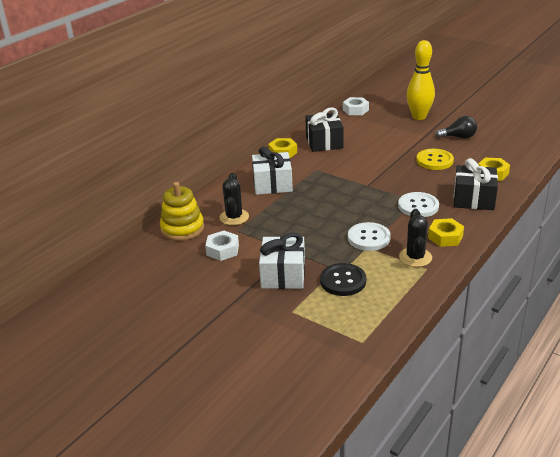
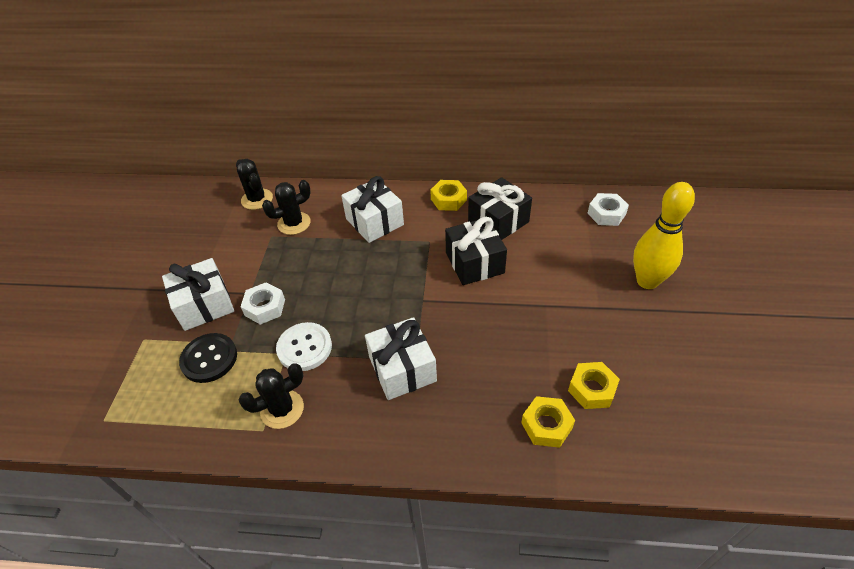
camera: 60 degrees right, 15 degrees up
yellow stacking toy [160,182,204,241] -> black cactus [236,159,273,210]
white nut [205,231,239,261] -> white nut moved to [241,282,285,325]
white button [398,192,439,217] -> white gift [365,317,437,400]
yellow button [416,149,454,170] -> none
yellow nut [428,218,464,247] -> yellow nut moved to [568,362,620,409]
black light bulb [436,116,477,139] -> none
black gift [454,158,498,210] -> black gift moved to [445,217,507,285]

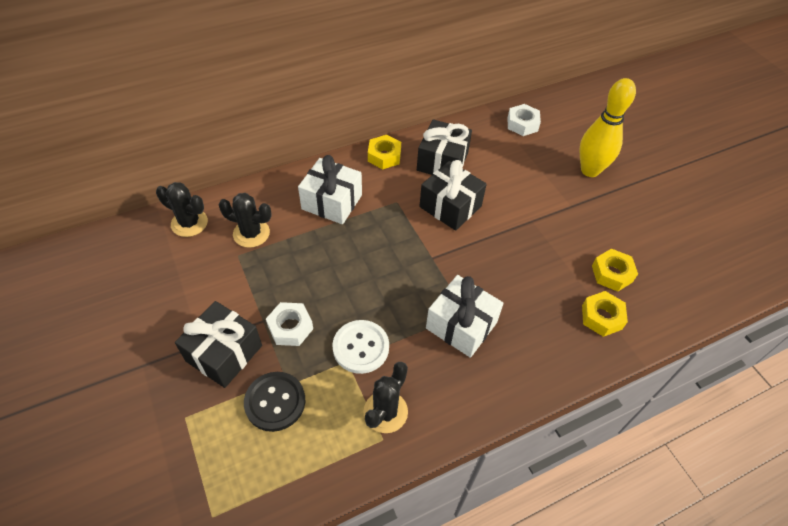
camera: 35 degrees left, 5 degrees up
white gift [162,258,234,331] -> black gift [175,301,262,388]
black cactus [262,180,311,235] -> black cactus turned 75 degrees clockwise [218,193,272,248]

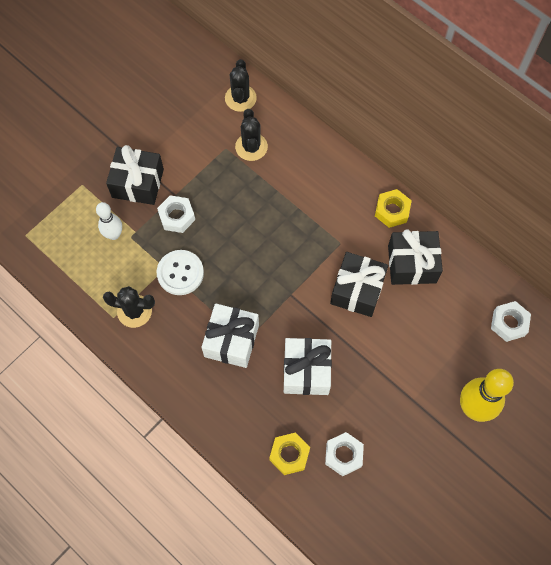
camera: 70 degrees right, 15 degrees up
black button [244,372,305,432] -> white bowling pin [96,202,122,240]
white gift [298,155,362,224] -> white gift moved to [284,338,332,395]
yellow nut [592,249,638,291] -> white nut [325,432,364,476]

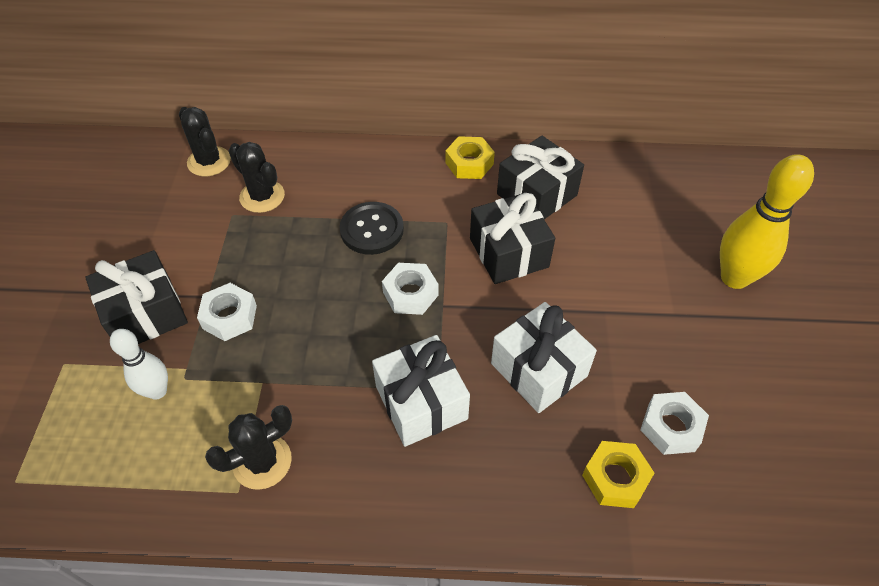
camera: 40 degrees left, 15 degrees down
white button [156,250,204,295] -> none
white nut [491,301,531,342] -> white nut moved to [382,263,438,315]
none -> black button [340,202,404,255]

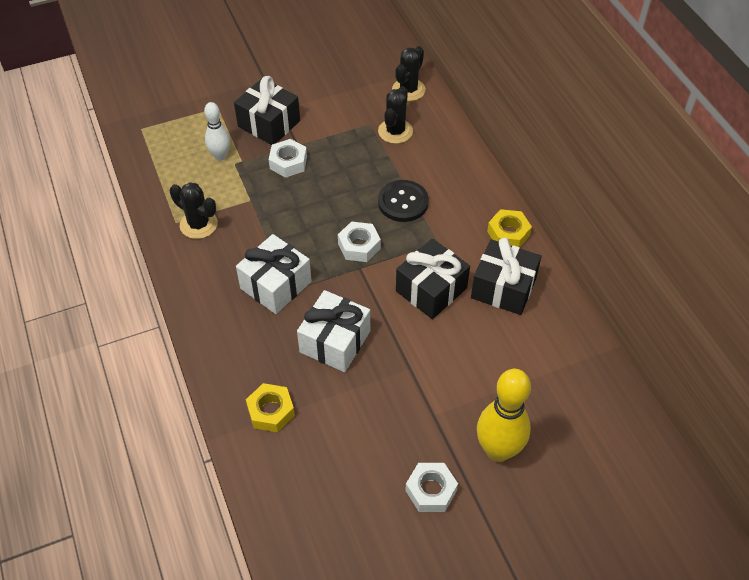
camera: 65 degrees right, 0 degrees up
white nut [640,392,709,455] -> white nut moved to [405,463,458,512]

